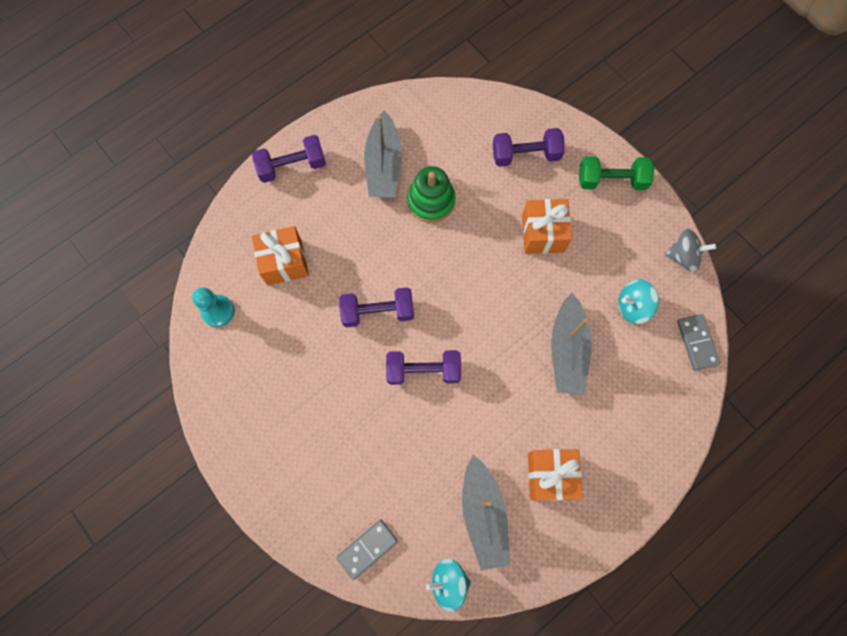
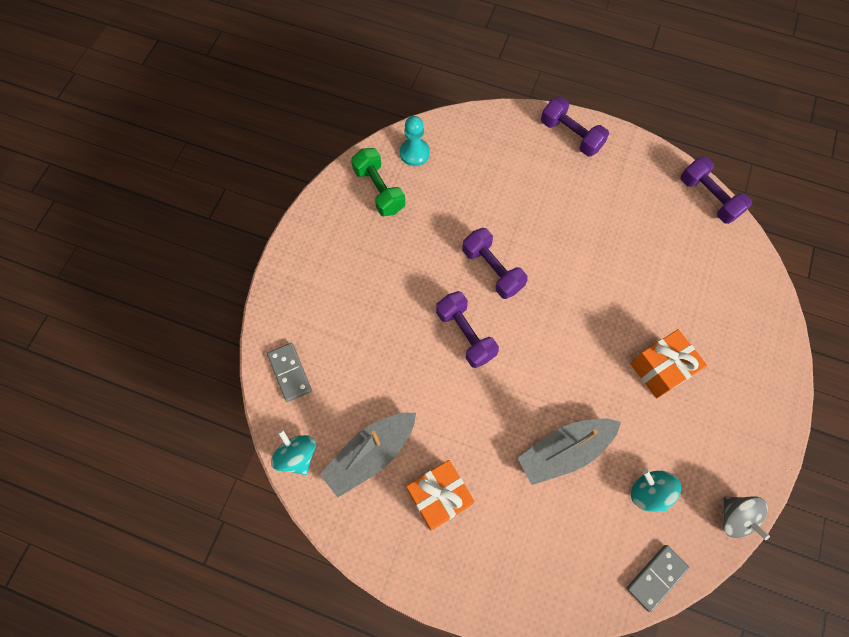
camera: 60 degrees right, 5 degrees down
orange gift [252,226,309,285] -> none
grey domino [336,519,398,580] -> grey domino turned 45 degrees clockwise [267,343,312,402]
grey boat [364,111,402,197] -> none
green stacking toy [407,166,455,223] -> none
purple dumbbell [493,128,565,167] -> purple dumbbell moved to [681,156,752,224]
green dumbbell [579,156,655,190] -> green dumbbell moved to [351,148,405,216]

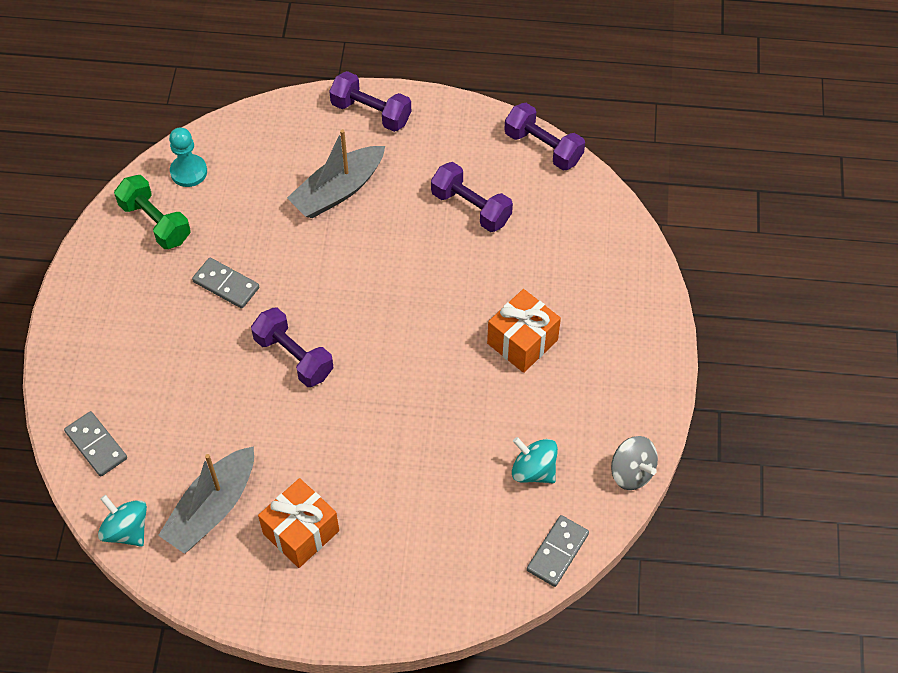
camera: 15 degrees left, 10 degrees down
purple dumbbell [462,228,528,299] -> purple dumbbell moved to [431,162,513,232]
grey boat [517,419,621,485] -> grey boat moved to [287,129,385,218]
none -> grey domino [192,258,259,309]

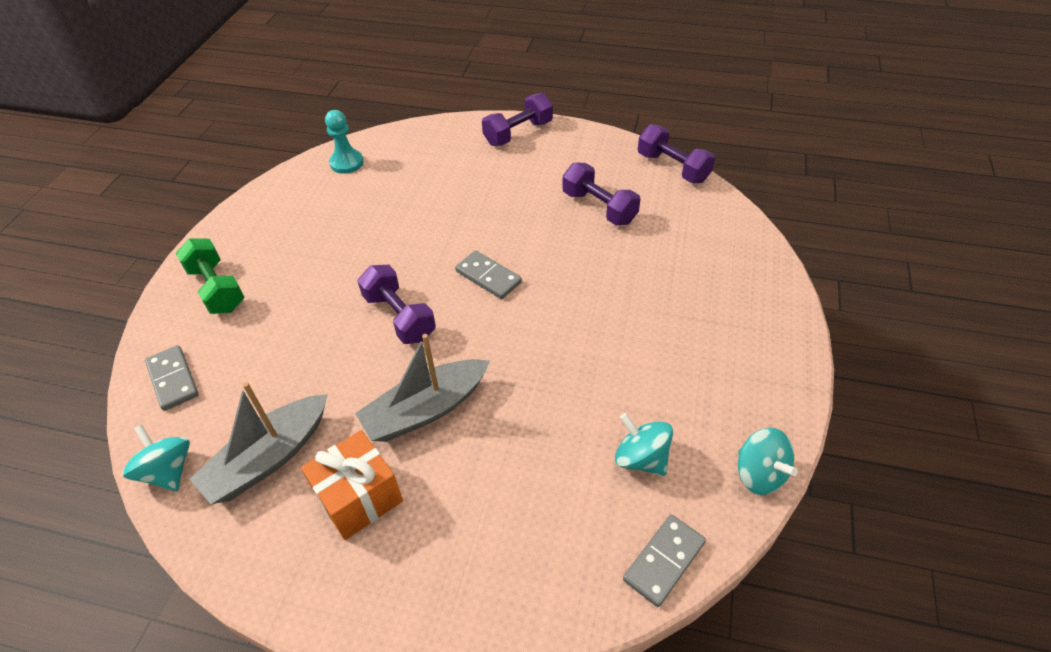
camera: 10 degrees right, 10 degrees down
green dumbbell [114,175,191,249] -> green dumbbell moved to [175,238,245,314]
grey domino [192,258,259,309] -> grey domino moved to [455,250,522,299]
grey boat [287,129,385,218] -> grey boat moved to [355,334,490,442]
purple dumbbell [329,71,411,132] -> purple dumbbell turned 75 degrees counterclockwise [482,93,553,146]
orange gift [487,289,561,373] -> none
grey spinning top [611,436,658,490] -> turquoise spinning top [738,428,798,495]

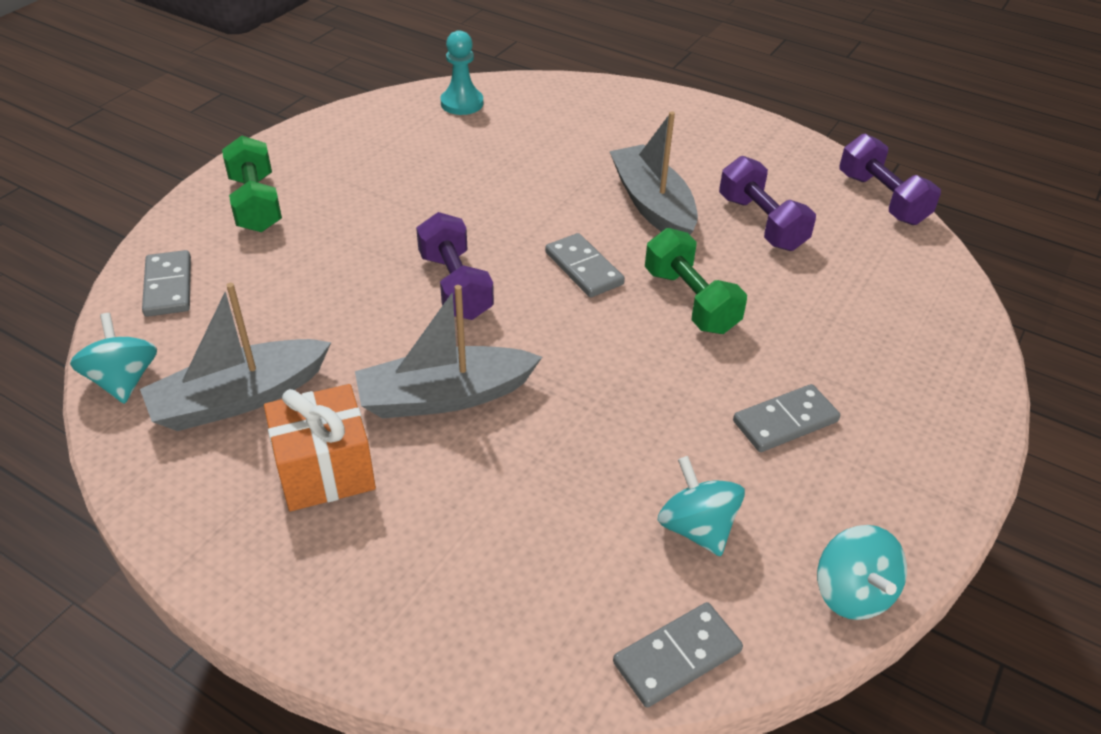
camera: 15 degrees right, 5 degrees down
purple dumbbell [482,93,553,146] -> none
none -> grey boat [610,111,698,235]
none -> green dumbbell [645,228,747,334]
none -> grey domino [733,384,840,452]

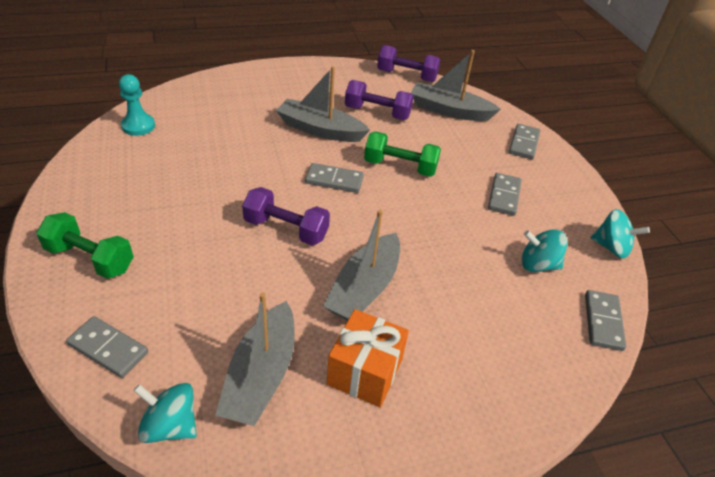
camera: 50 degrees left, 0 degrees up
none -> grey boat [411,50,501,121]
none -> grey domino [509,124,540,159]

